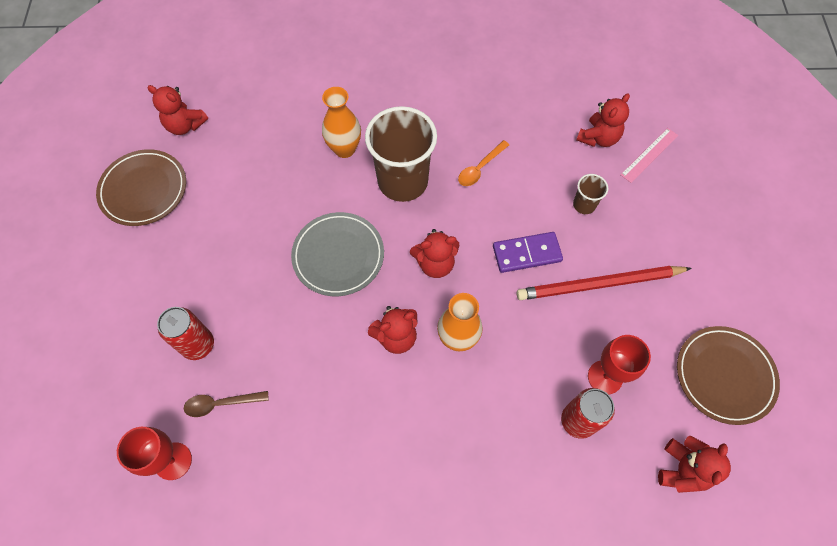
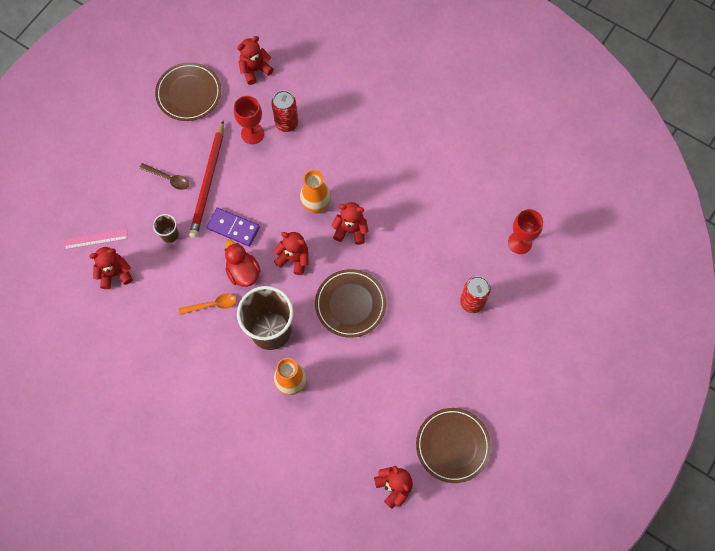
camera: 145 degrees left, 5 degrees up
brown spoon [184,391,269,417] -> brown spoon moved to [139,163,189,190]
grey plate [291,212,384,296] -> brown plate [315,269,386,338]
red pencil [517,266,692,300] -> red pencil turned 75 degrees clockwise [189,121,224,238]
none -> red duck [225,240,261,287]

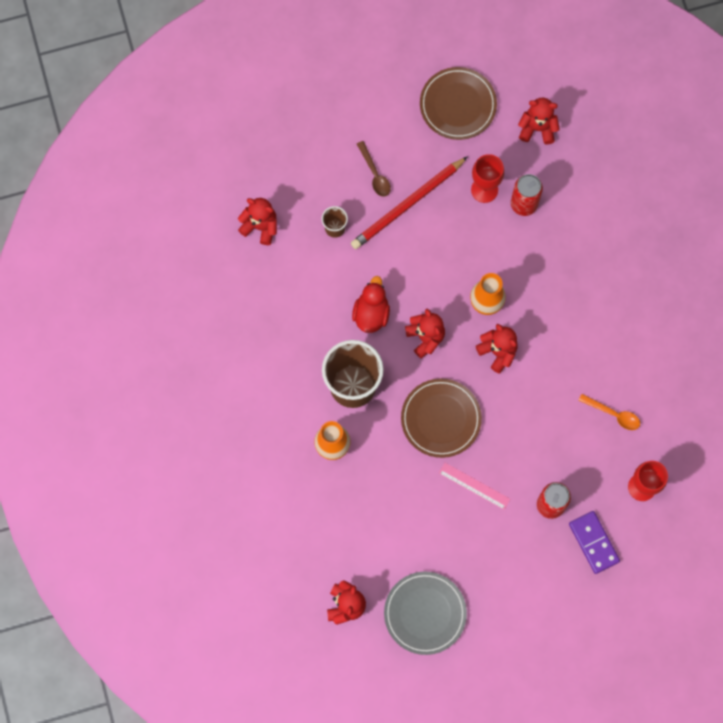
camera: 40 degrees right, 5 degrees up
pink ruler [63,229,128,250] -> pink ruler moved to [439,463,510,510]
orange spoon [179,294,236,315] -> orange spoon moved to [579,394,640,430]
purple domino [207,208,260,247] -> purple domino moved to [569,511,620,574]
brown plate [416,408,491,483] -> grey plate [384,572,467,655]

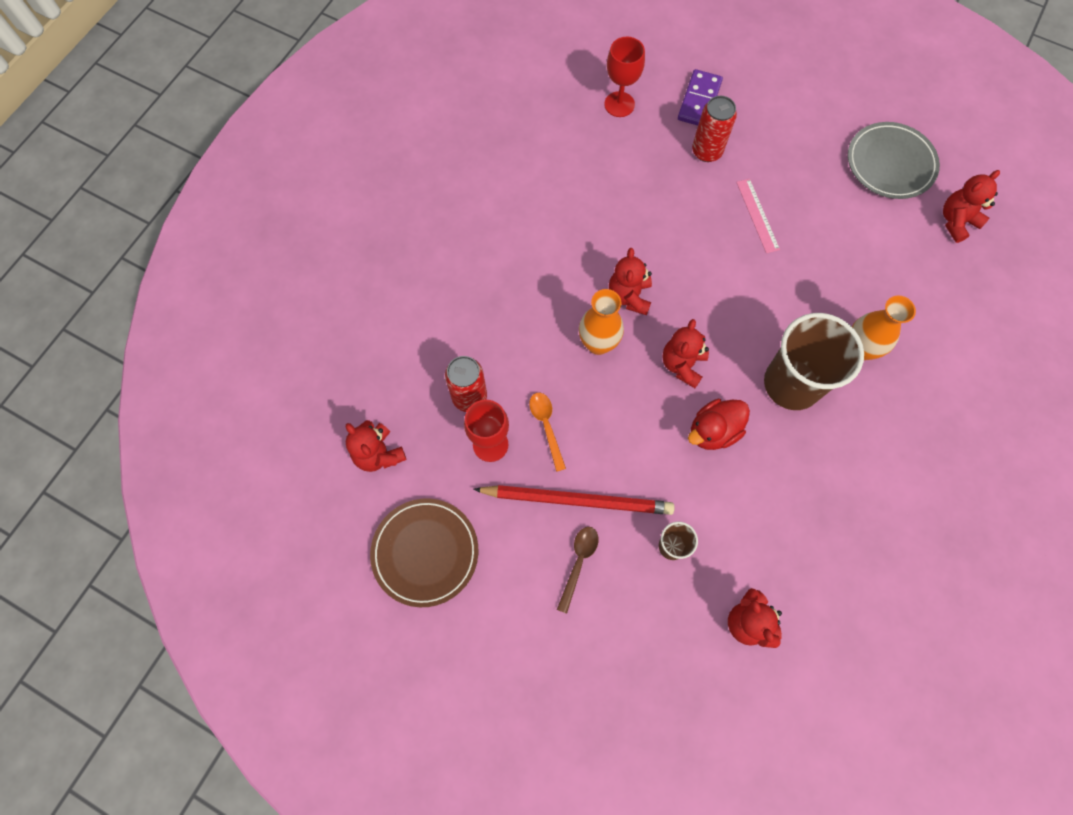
camera: 135 degrees left, 5 degrees down
brown plate [401,378,482,458] -> none
orange spoon [579,394,640,430] -> orange spoon moved to [529,393,566,472]

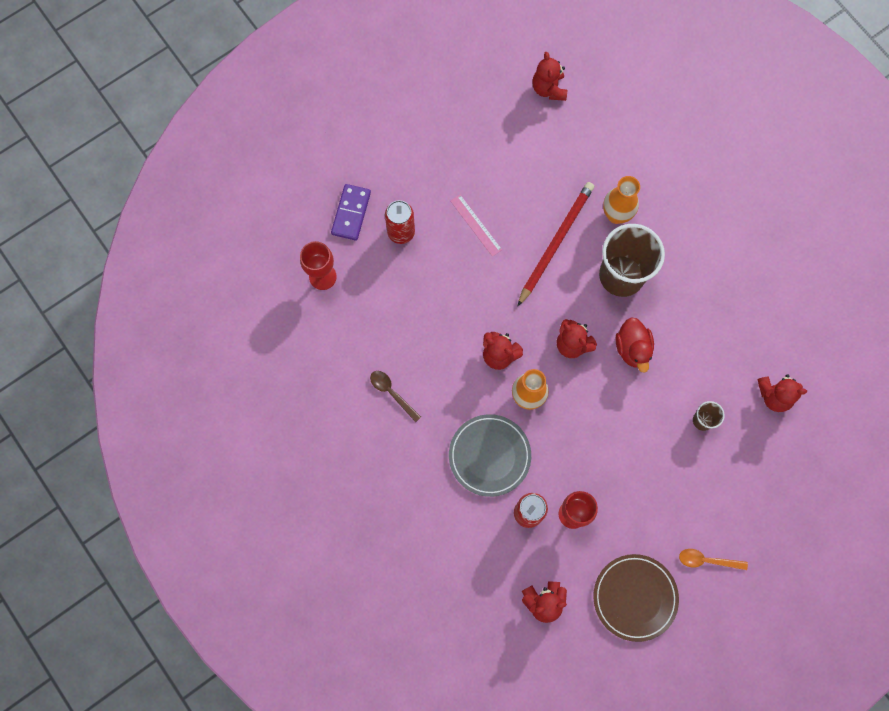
camera: 65 degrees left, 5 degrees up
red pencil [473,485,675,515] -> red pencil moved to [518,182,594,306]
orange spoon [529,393,566,472] -> orange spoon moved to [679,549,748,570]
brown spoon [557,527,599,614] -> brown spoon moved to [370,371,421,422]
purple domino [678,69,723,126] -> purple domino turned 60 degrees clockwise [331,184,371,241]
pink ruler [736,179,780,253] -> pink ruler turned 45 degrees clockwise [451,195,502,257]
grey plate [848,122,940,199] -> grey plate moved to [449,414,531,497]

